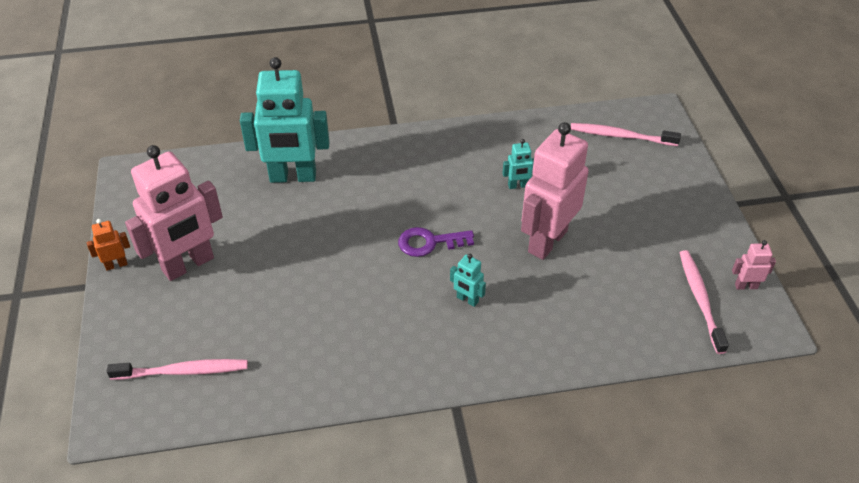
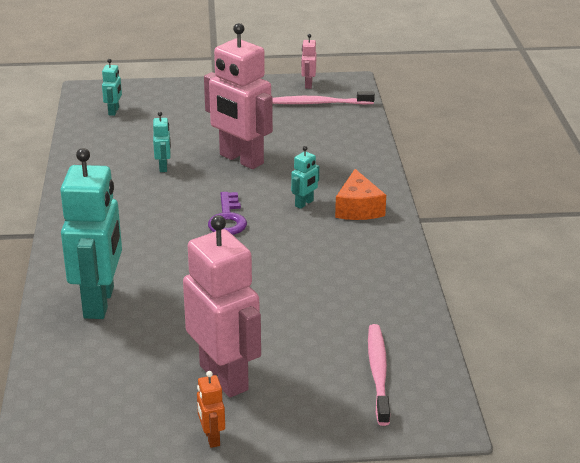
camera: 85 degrees left, 15 degrees down
pink toothbrush [571,123,681,146] -> turquoise robot [102,59,122,116]
none -> orange cheese [335,169,386,220]

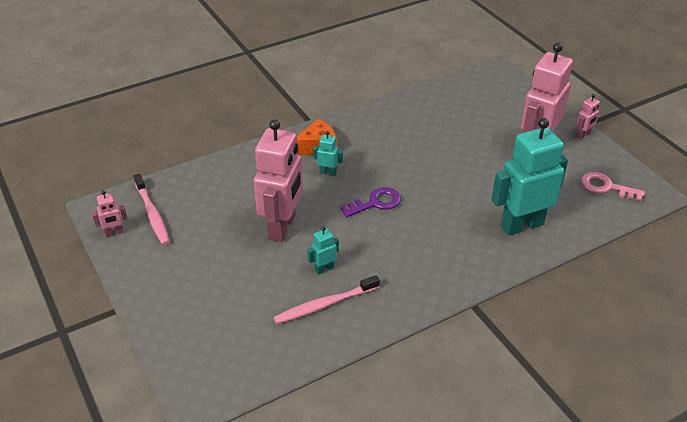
camera: 115 degrees left, 10 degrees up
turquoise robot [102,59,122,116] -> none
orange robot [197,371,225,448] -> pink robot [576,94,600,139]
pink toothbrush [368,324,390,426] -> pink toothbrush moved to [273,275,380,324]
none -> pink key [581,172,645,201]

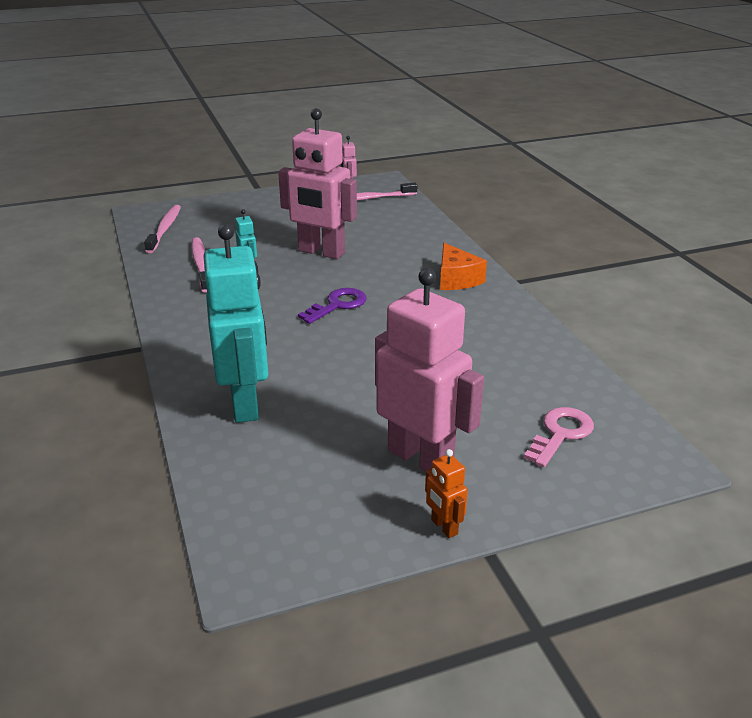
camera: 100 degrees right, 10 degrees down
turquoise robot [313,131,343,176] -> none
purple key [341,187,401,217] -> purple key turned 120 degrees counterclockwise [298,288,366,324]
pink robot [576,94,600,139] -> orange robot [425,449,468,538]
pink key [581,172,645,201] -> pink key moved to [524,407,594,467]
none -> pink toothbrush [144,205,181,253]

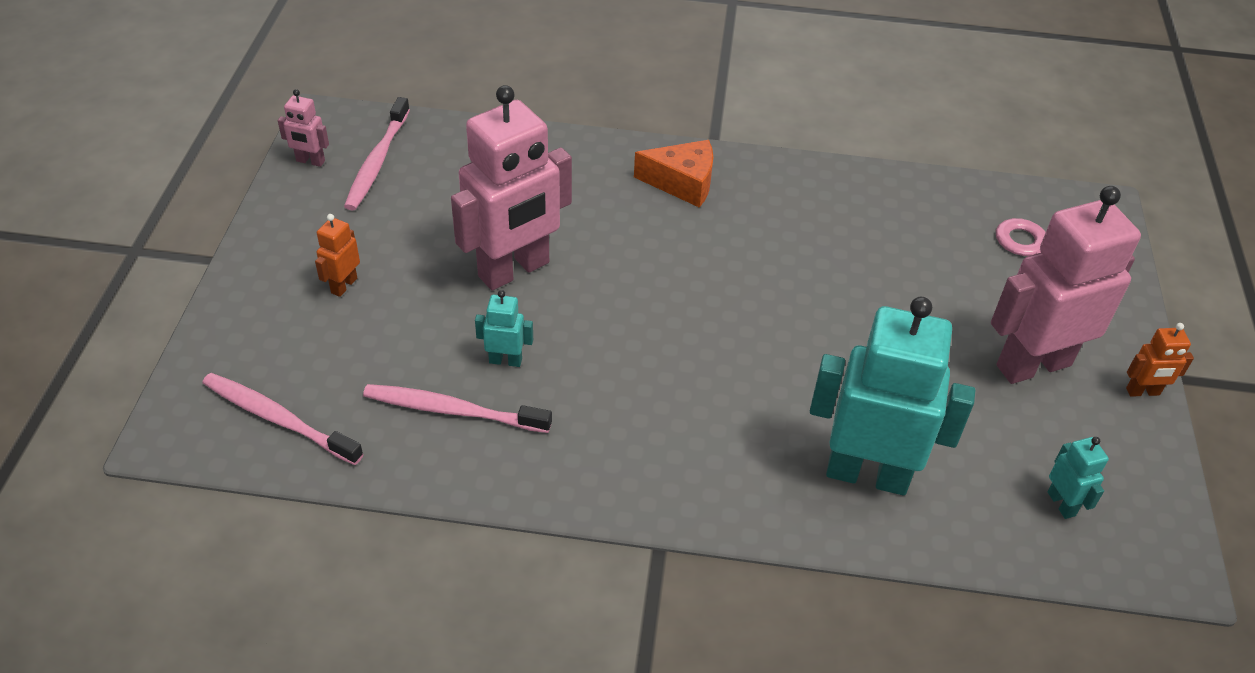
camera: 65 degrees left, 15 degrees up
purple key [298,288,366,324] -> none
none -> orange robot [315,214,360,297]
none -> turquoise robot [1047,437,1109,519]

